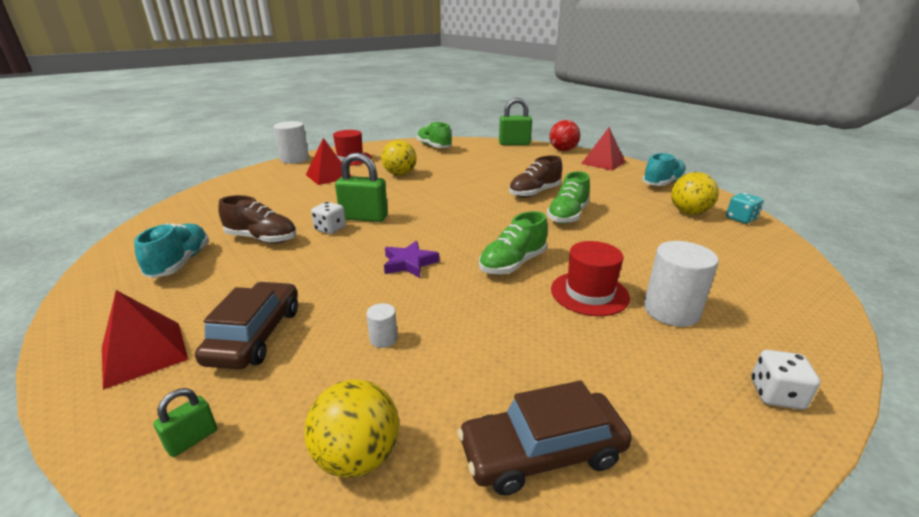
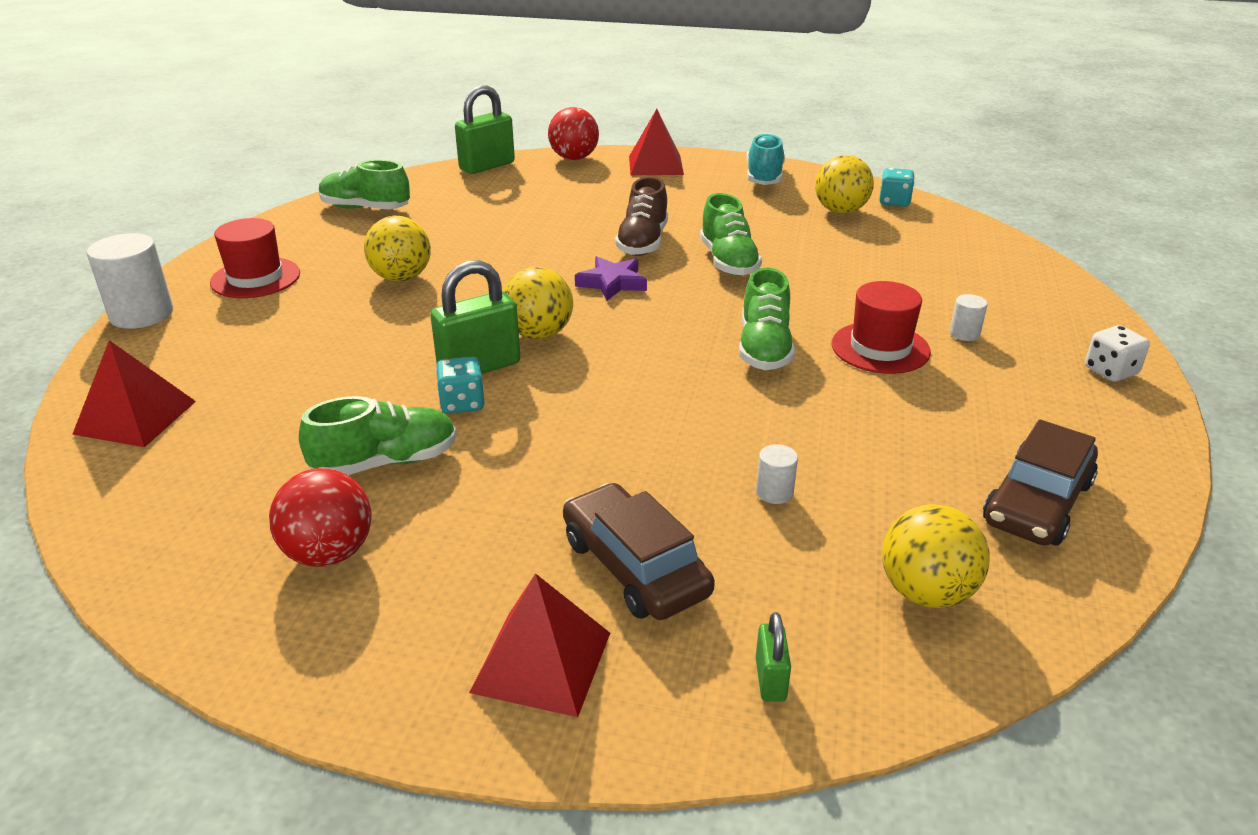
camera: 40 degrees left, 5 degrees up
turquoise shoe [134,223,209,278] -> red ball [269,468,372,567]
brown shoe [218,195,296,243] -> green shoe [299,396,457,475]
red pyramid [306,138,351,185] -> red pyramid moved to [72,340,196,447]
white dice [311,202,346,234] -> turquoise dice [436,357,485,414]
purple star [384,241,439,278] -> purple star moved to [575,256,647,301]
white cylinder [644,241,719,327] -> white cylinder [950,294,988,341], size x0.48
none -> yellow ball [503,267,573,339]

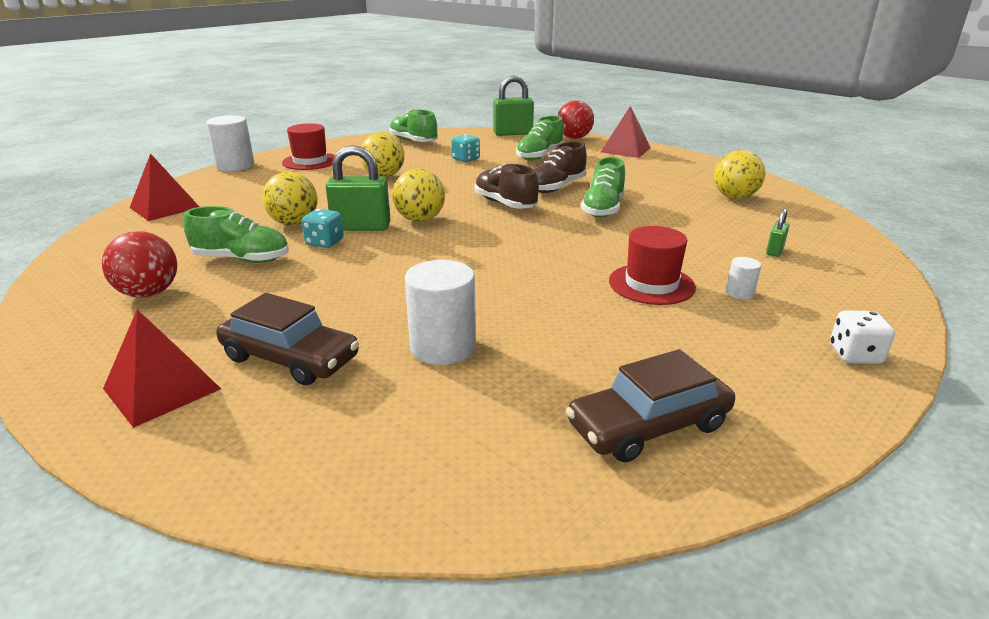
camera: 30 degrees right, 5 degrees down
brown car [563,483,715,620] -> brown car turned 120 degrees clockwise [216,293,359,385]
purple star [575,256,647,301] -> brown shoe [475,164,539,209]
green shoe [739,268,795,370] -> green shoe moved to [516,116,564,161]
turquoise shoe [746,133,785,185] -> none
white cylinder [756,444,798,504] -> white cylinder [405,260,476,365], size x2.09
green padlock [756,612,791,702] -> green padlock moved to [766,209,790,257]
turquoise dice [879,168,915,207] -> turquoise dice moved to [451,134,480,162]
yellow ball [882,504,989,608] -> yellow ball moved to [262,172,318,225]

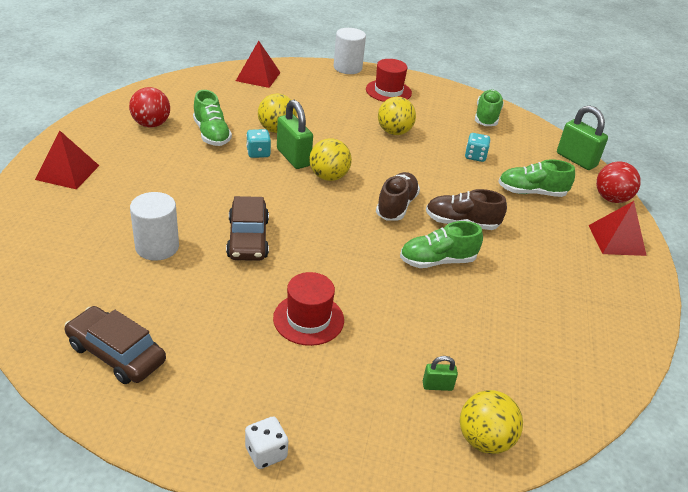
camera: 55 degrees right, 10 degrees up
brown car [216,293,359,385] -> brown car moved to [226,196,269,261]
yellow ball [714,150,765,199] -> yellow ball moved to [460,390,523,454]
white cylinder [726,257,761,300] -> none

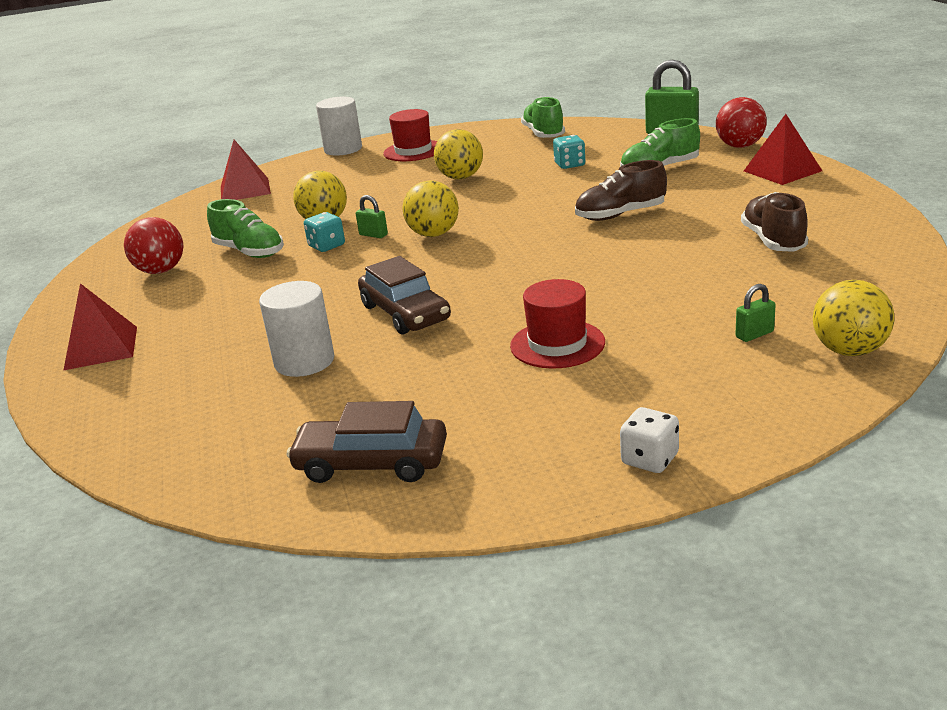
camera: 20 degrees left, 10 degrees down
green padlock [277,100,313,169] -> green padlock [356,195,388,238], size x0.50
brown shoe [376,172,420,221] -> brown shoe moved to [741,192,808,252]
green shoe [400,221,483,268] -> none

